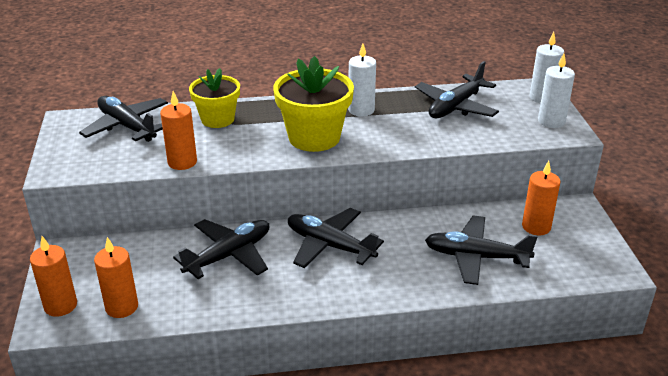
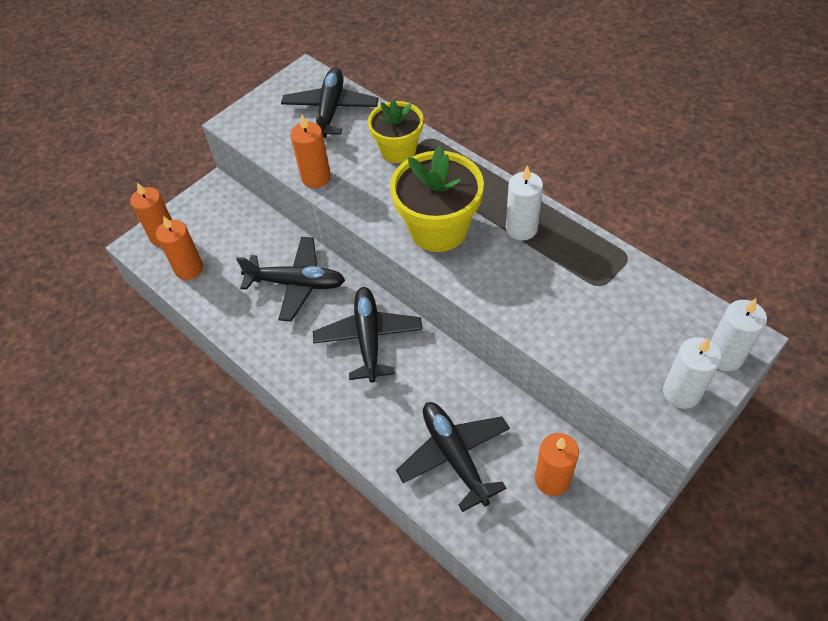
camera: 55 degrees right, 20 degrees up
black plane [415,61,499,119] -> none

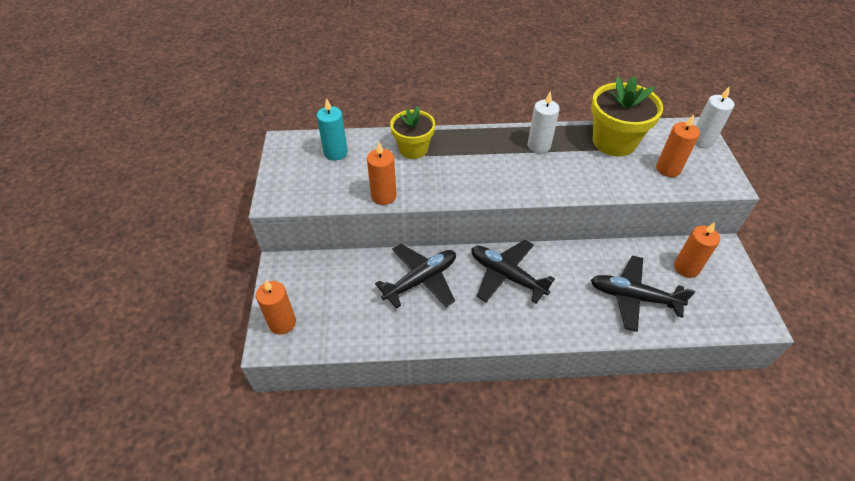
camera: 50 degrees left, 5 degrees down
orange candle [156,216,203,280] -> orange candle moved to [656,114,700,177]
black plane [281,67,379,138] -> turquoise candle [317,98,348,161]
yellow flower pot [390,146,484,252] -> yellow flower pot moved to [591,76,663,156]
white candle [663,337,721,409] -> none

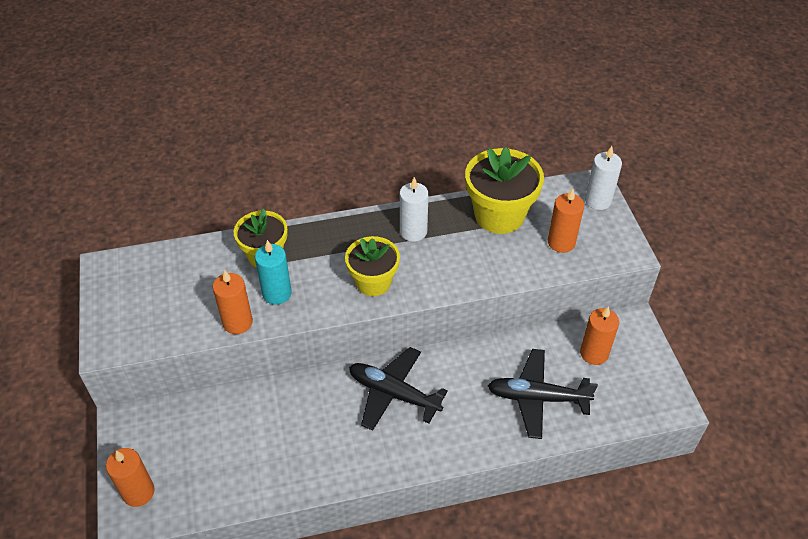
camera: 10 degrees left, 0 degrees up
turquoise candle [317,98,348,161] -> turquoise candle moved to [255,240,292,305]
black plane [375,244,456,309] -> none
none -> yellow flower pot [345,236,400,296]

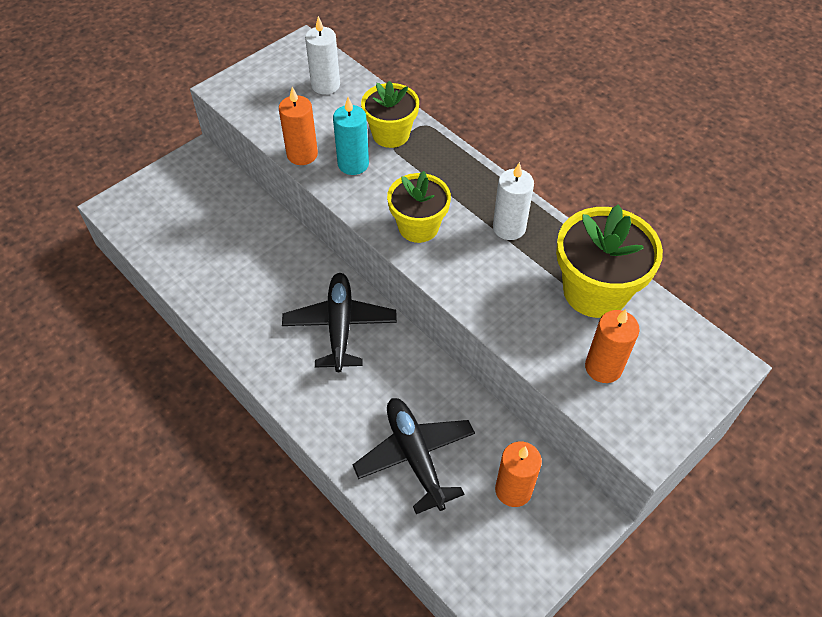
camera: 60 degrees right, 5 degrees up
orange candle [106,448,155,507] -> none
white candle [585,146,622,210] -> white candle moved to [305,16,340,95]

